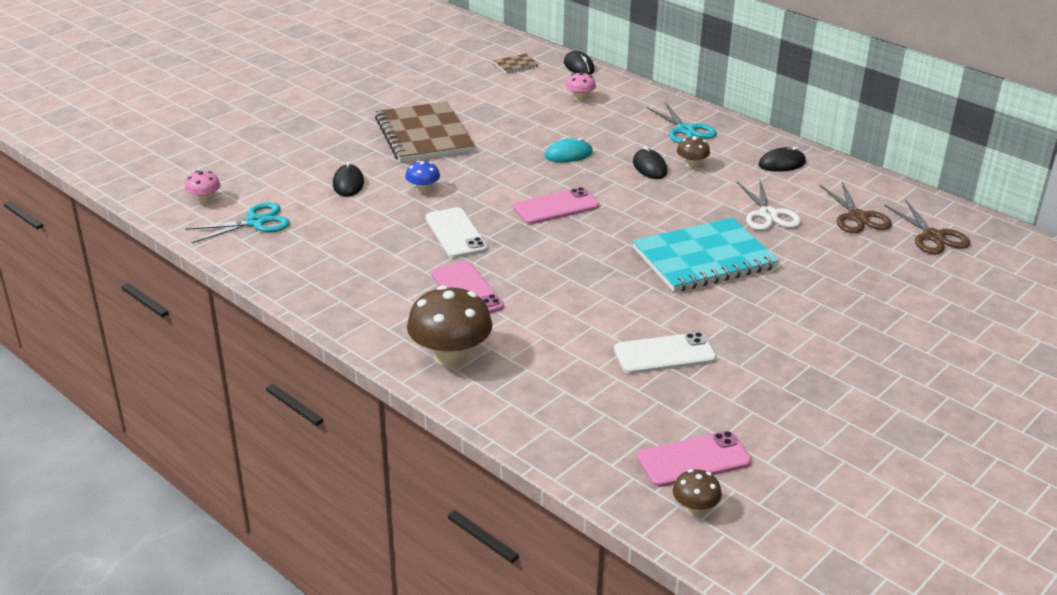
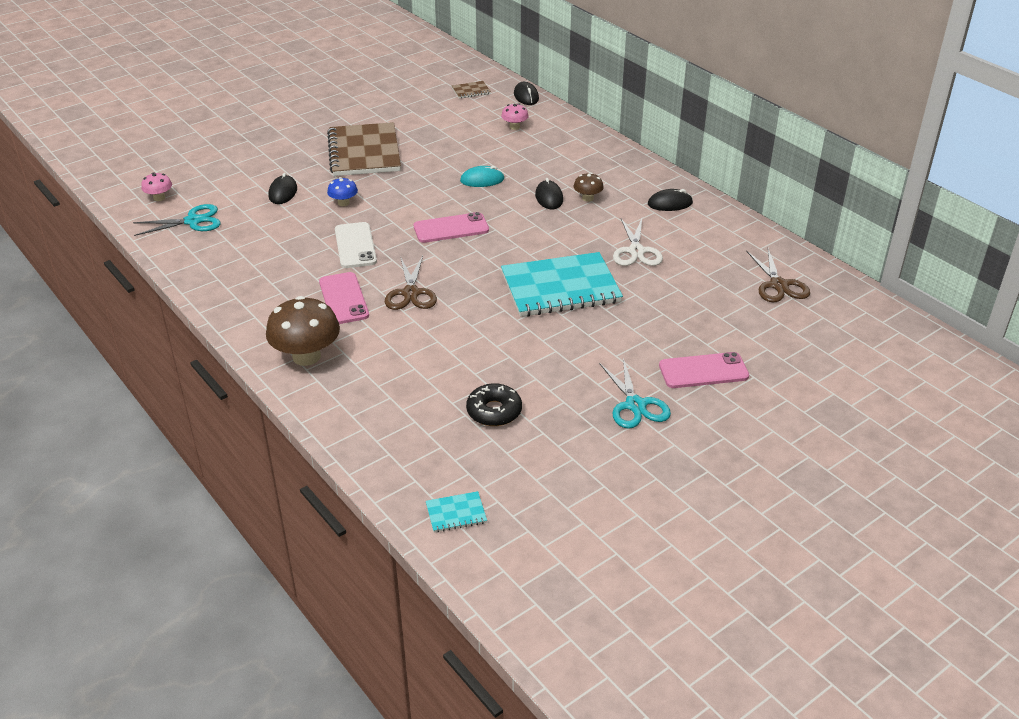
camera: 10 degrees right, 5 degrees up
white phone [614,332,717,374] -> none
pink phone [637,431,752,487] -> pink phone moved to [659,352,749,388]
turquoise scissors [646,102,717,143] -> turquoise scissors moved to [599,358,671,429]
brown mushroom [673,469,722,515] -> turquoise notebook [426,491,487,533]
brown scissors [820,182,892,233] -> brown scissors moved to [385,256,437,310]
none -> black donut [466,383,522,426]

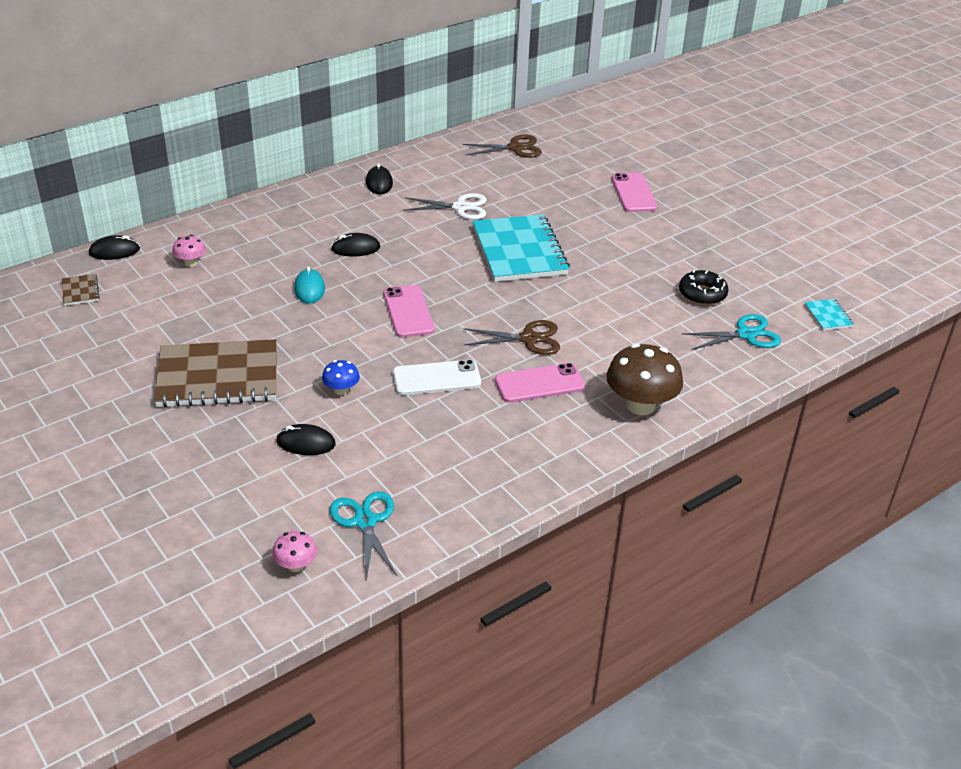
camera: 90 degrees left, 0 degrees up
brown mushroom [574,173,604,202] -> none
turquoise scissors [599,358,671,429] -> turquoise scissors moved to [682,314,781,350]

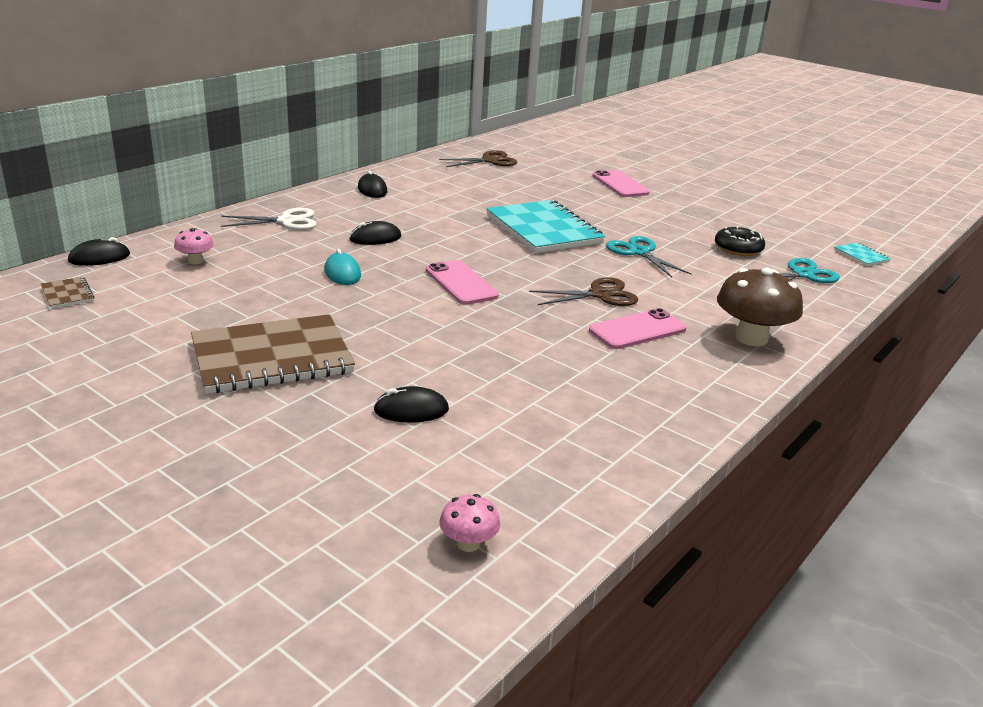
camera: 15 degrees left, 10 degrees down
blue mushroom [322,360,360,395] -> none
turquoise scissors [329,491,397,581] -> turquoise scissors moved to [606,236,691,277]
white phone [393,360,481,395] -> none
white scissors [403,193,487,220] -> white scissors moved to [221,208,317,230]

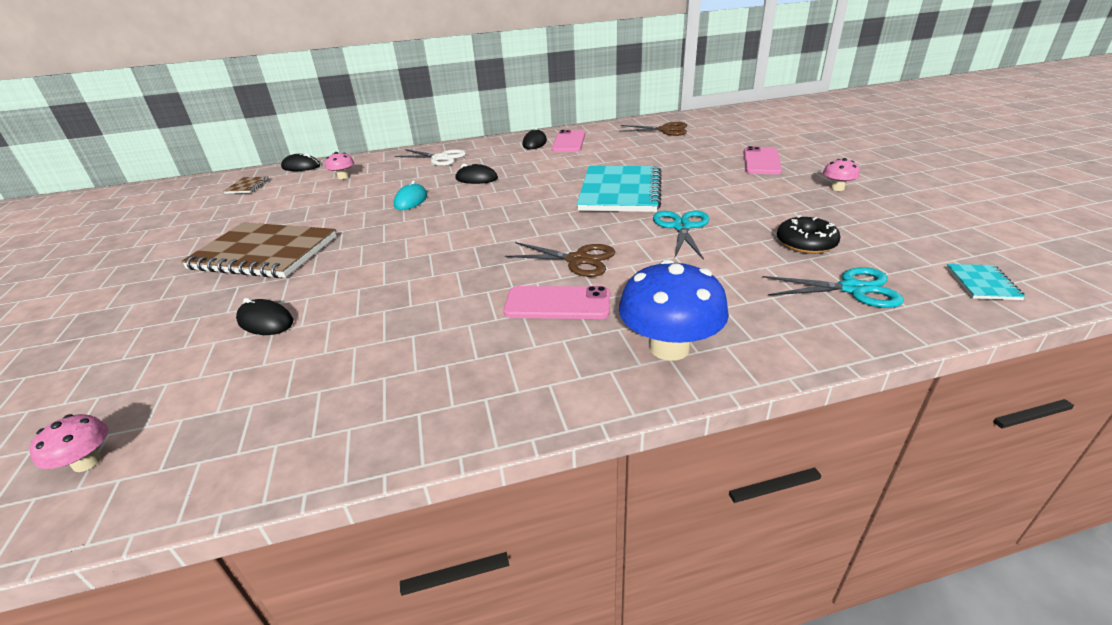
camera: 40 degrees right, 5 degrees up
pink phone [426,260,499,305] -> pink phone moved to [552,130,585,152]
brown mushroom [717,267,803,346] -> blue mushroom [619,259,729,361]
none -> pink mushroom [823,158,860,191]

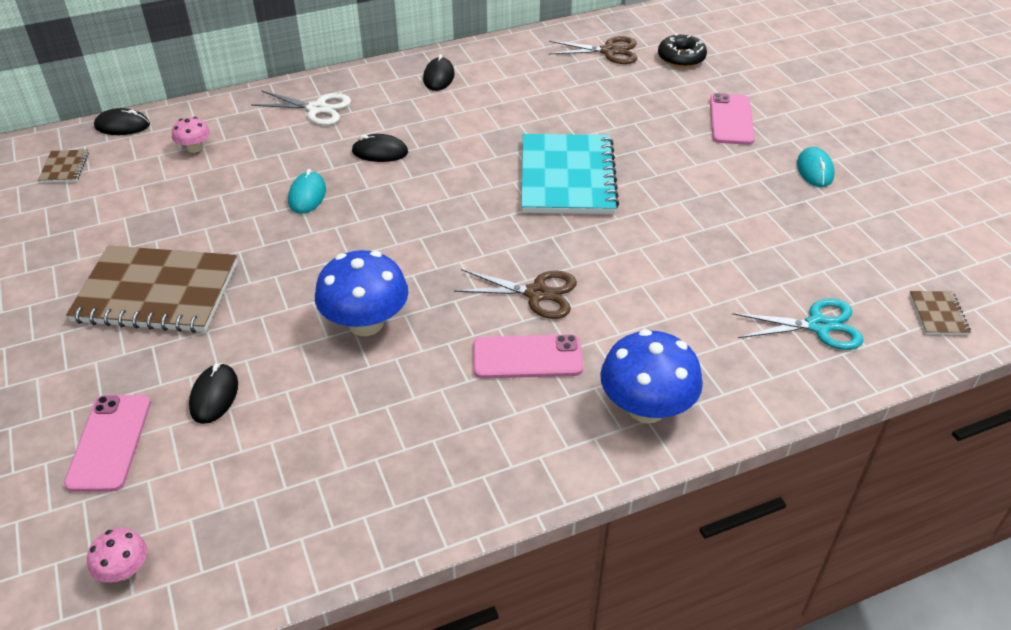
camera: 10 degrees left, 10 degrees up
black mouse [236,298,293,335] -> black mouse turned 75 degrees clockwise [189,363,238,424]
pink phone [552,130,585,152] -> pink phone moved to [64,395,151,492]
turquoise scissors [653,211,709,260] -> none
black donut [777,215,840,254] -> black donut moved to [658,33,707,68]
pink mushroom [823,158,860,191] -> turquoise mouse [797,147,834,187]
turquoise notebook [946,264,1025,300] -> brown notebook [909,291,971,335]
none -> blue mushroom [315,250,408,336]

